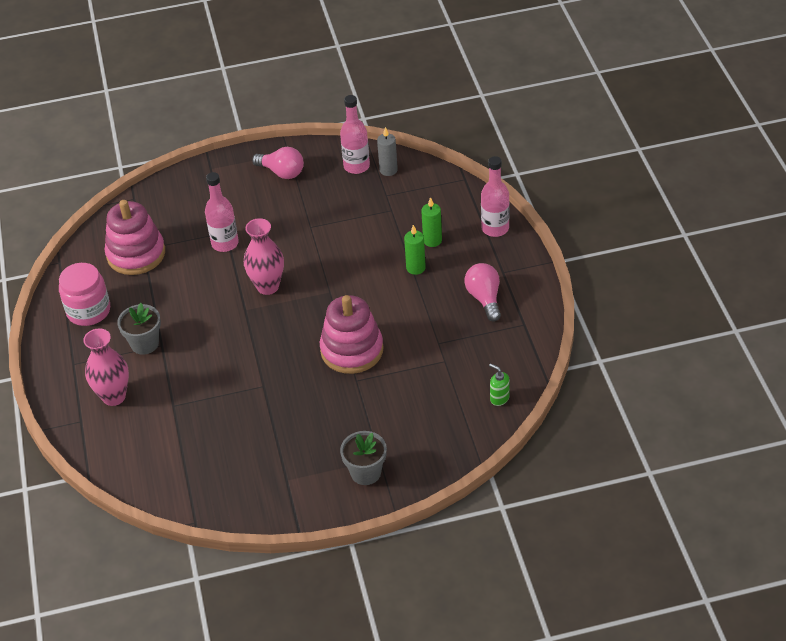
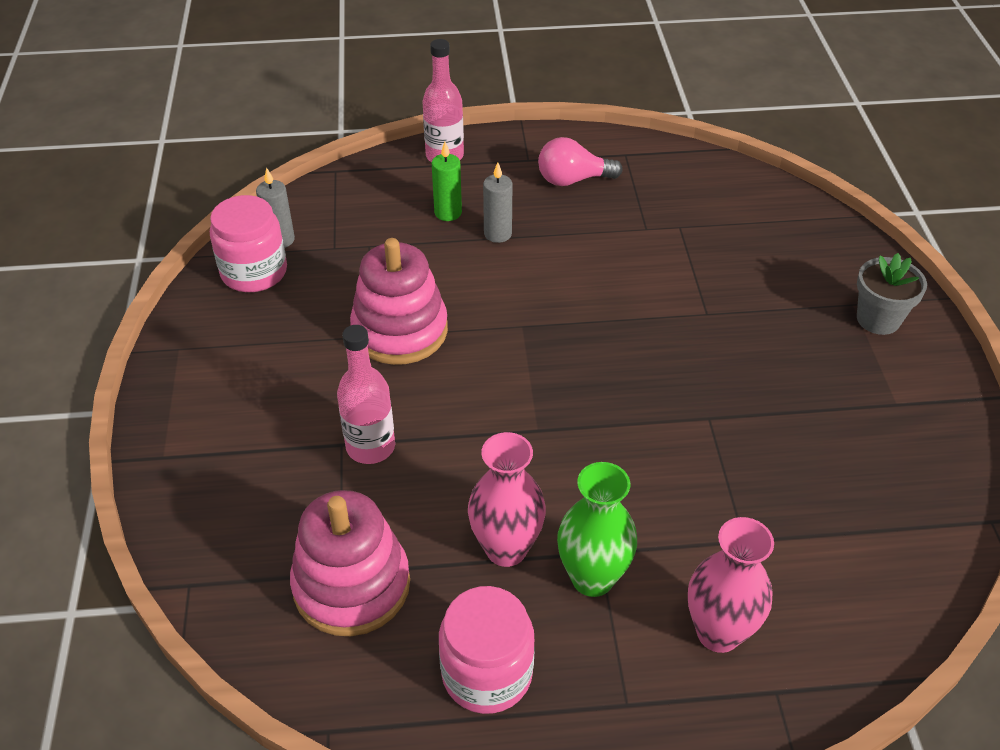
camera: 85 degrees left, 0 degrees up
grey flower pot [117,303,161,355] -> green vase [557,462,637,597]
pink vase [244,218,284,295] -> pink vase moved to [468,432,546,567]
pink light bulb [252,147,304,179] -> none
pink stacking toy [320,295,384,374] -> pink stacking toy moved to [350,238,448,365]
pink bottle [340,95,370,174] -> pink jar [210,195,287,292]
green candle [404,225,426,275] -> grey candle [483,162,513,243]
green soap dispenser [489,363,510,406] -> none

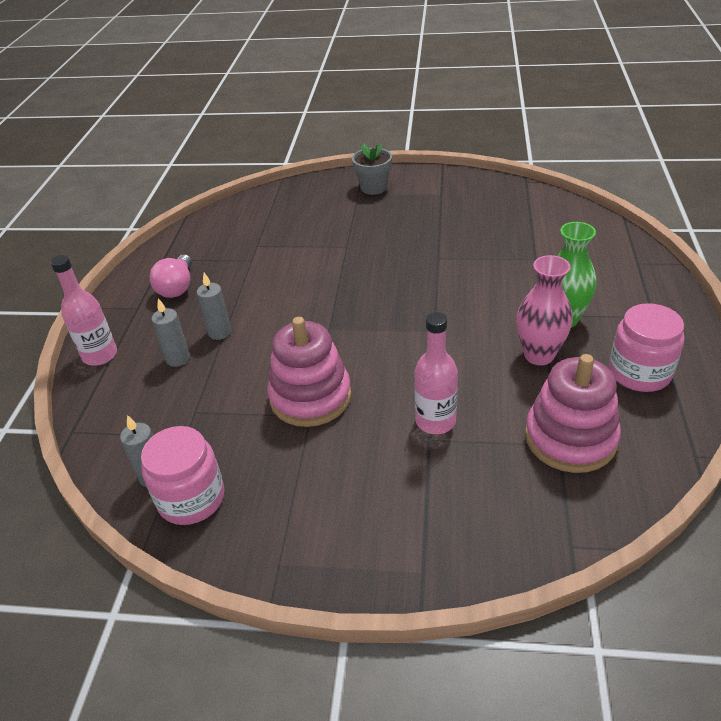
camera: 75 degrees left, 5 degrees down
green candle [432,142,462,221] -> grey candle [151,298,190,367]
pink vase [688,517,774,653] -> none

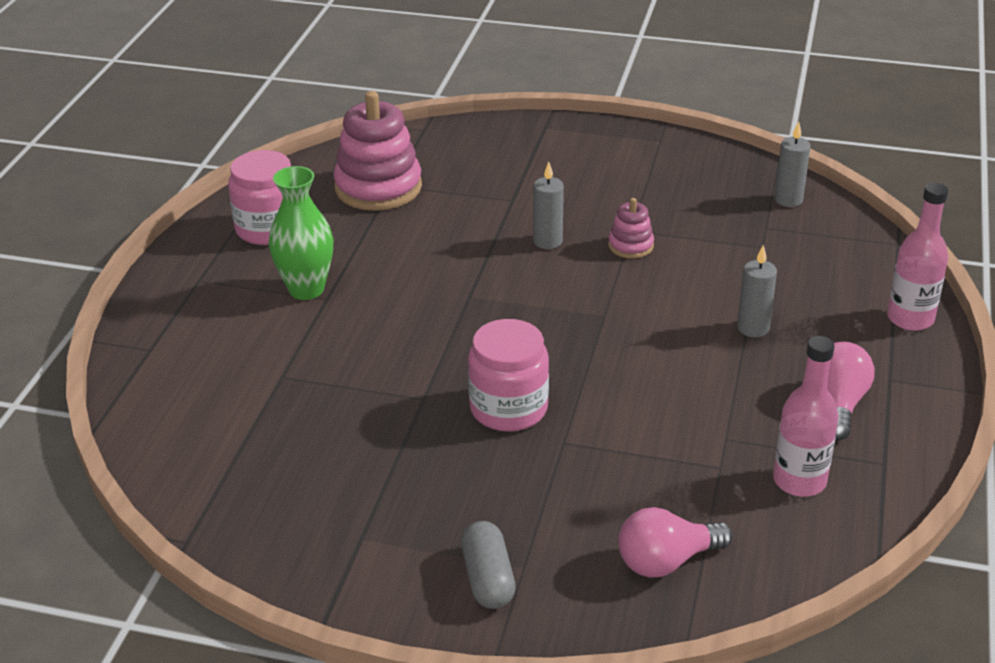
camera: 175 degrees left, 5 degrees down
pink jar [141,426,224,525] -> pink jar moved to [468,319,549,432]
grey candle [151,298,190,367] -> grey candle moved to [533,162,564,249]
pink stacking toy [267,317,351,427] -> pink stacking toy [608,198,654,258], size x0.49
grey flower pot [352,144,392,195] -> grey capsule [461,521,516,609]
pink bottle [414,312,458,434] -> pink bottle moved to [773,336,838,497]
pink vase [516,255,573,365] -> none
none -> pink light bulb [618,507,733,578]

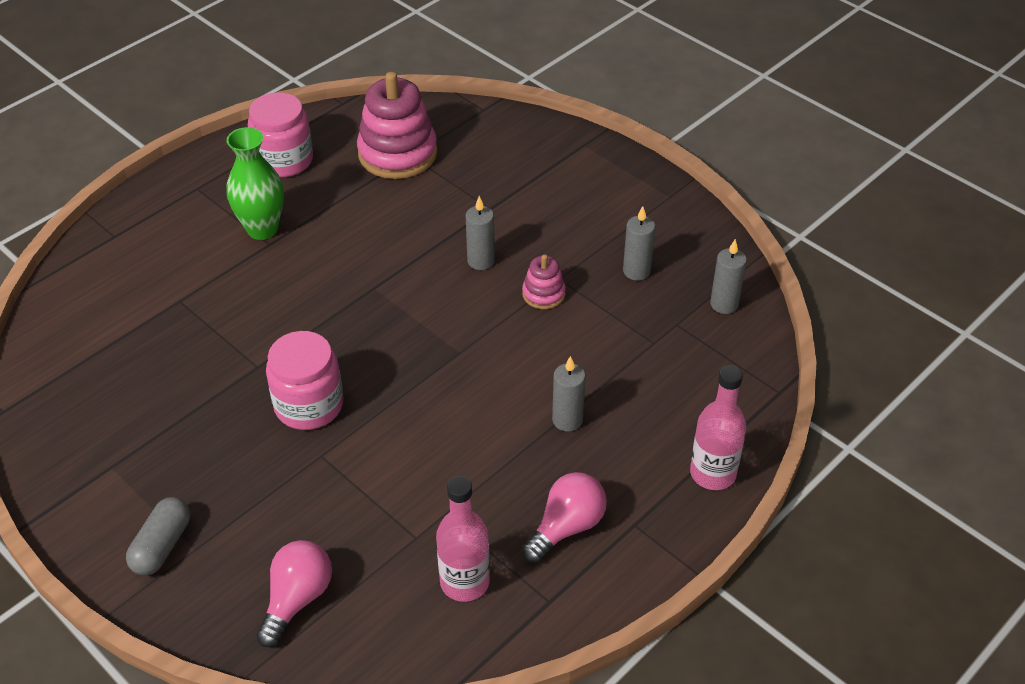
camera: 30 degrees right, 10 degrees up
pink light bulb [618,507,733,578] -> pink light bulb turned 105 degrees clockwise [256,540,332,647]
none -> grey candle [623,206,655,280]

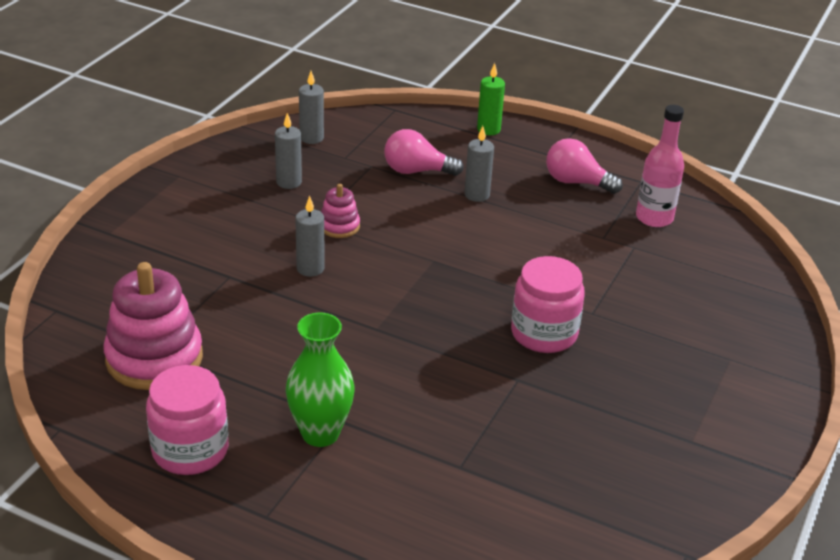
camera: 110 degrees left, 10 degrees down
grey capsule [126,497,190,576] -> none
pink light bulb [256,540,332,647] -> pink light bulb moved to [384,129,464,176]
pink bottle [690,365,746,490] -> green candle [477,63,505,135]

